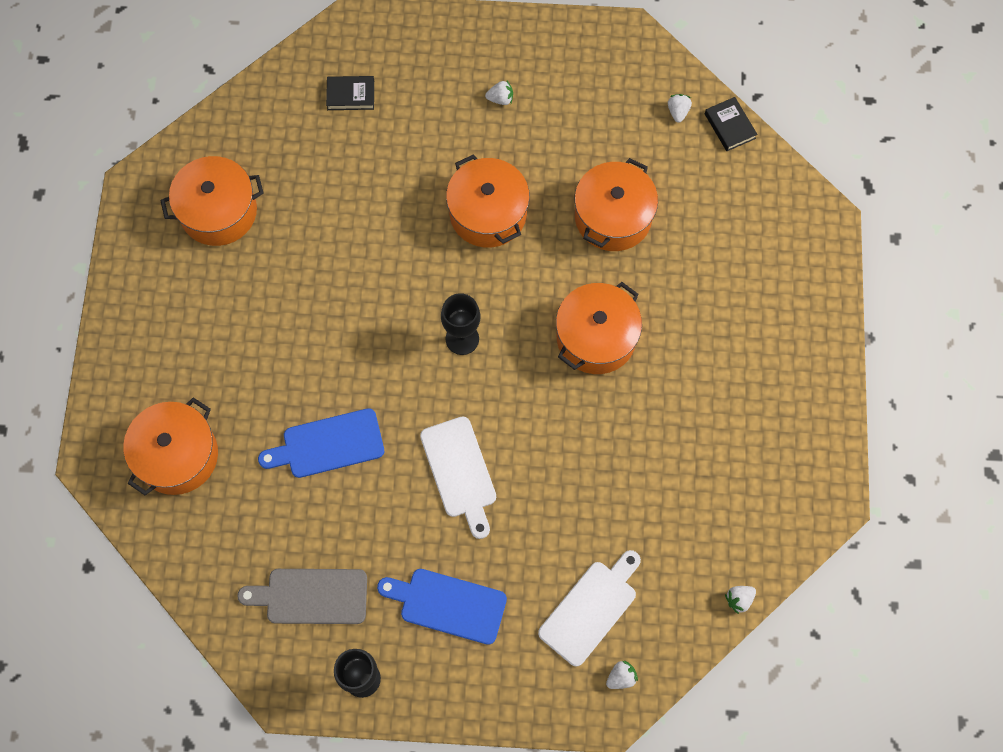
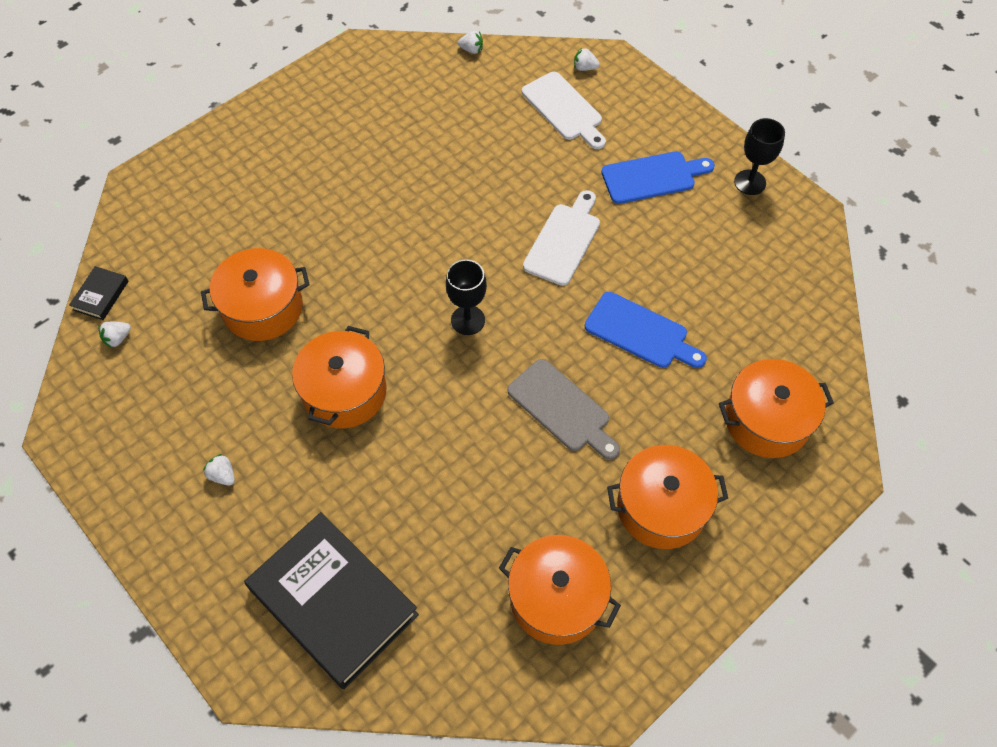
camera: 135 degrees left, 10 degrees down
grey cutting board [237,569,367,624] -> grey cutting board moved to [507,359,620,460]
black book [326,76,374,110] -> black book [244,512,419,689], size x2.43
blue cutting board [377,569,507,645] -> blue cutting board turned 75 degrees counterclockwise [601,151,715,204]
white cutting board [538,550,641,666] -> white cutting board turned 120 degrees counterclockwise [522,72,606,149]
orange pot [556,282,642,374] -> orange pot moved to [607,445,728,549]

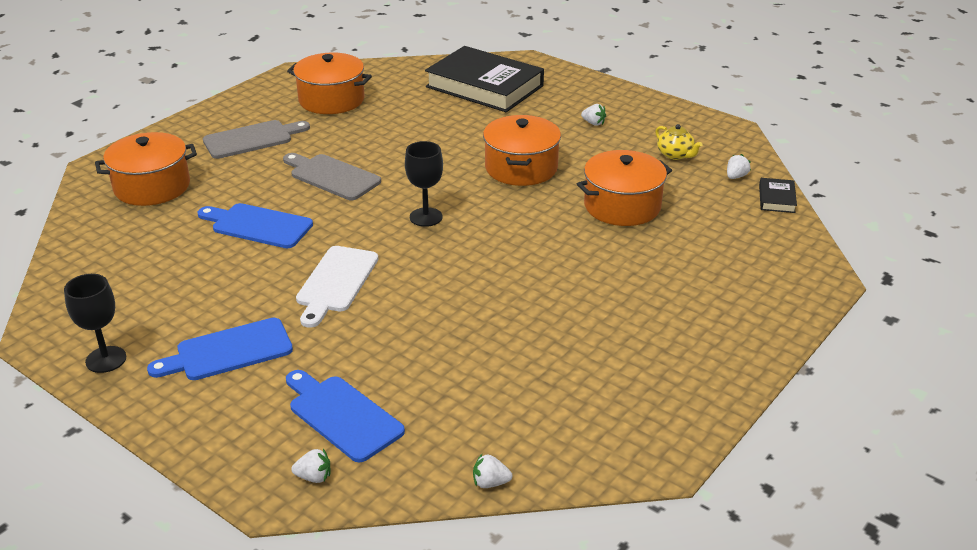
camera: 170 degrees right, 25 degrees down
white cutting board [522,72,606,149] -> blue cutting board [286,370,405,463]
orange pot [607,445,728,549] -> grey cutting board [203,120,310,159]
none -> yellow teapot [655,124,703,160]

